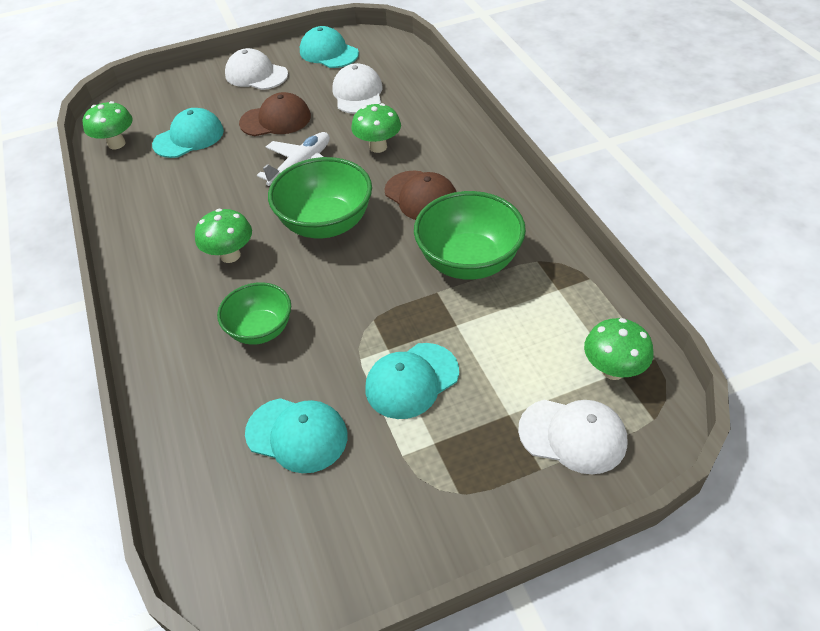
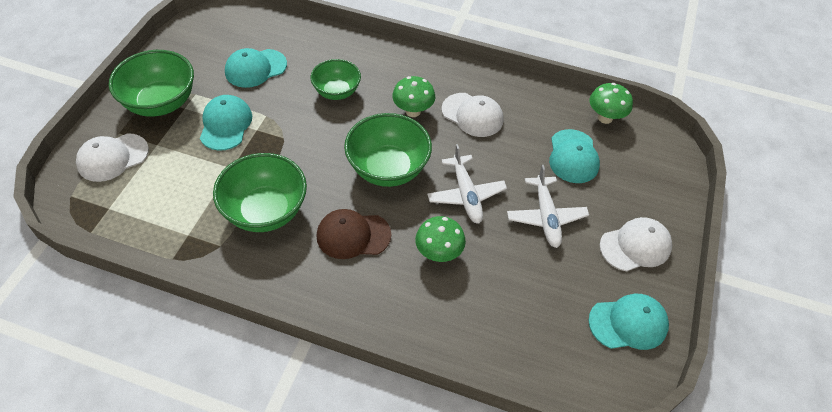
camera: 125 degrees right, 5 degrees up
brown cap [239,92,311,136] -> white plane [507,165,589,248]
white cap [332,63,383,114] -> white cap moved to [441,93,504,137]
green mushroom [584,318,653,380] -> none
none -> green bowl [109,50,194,117]

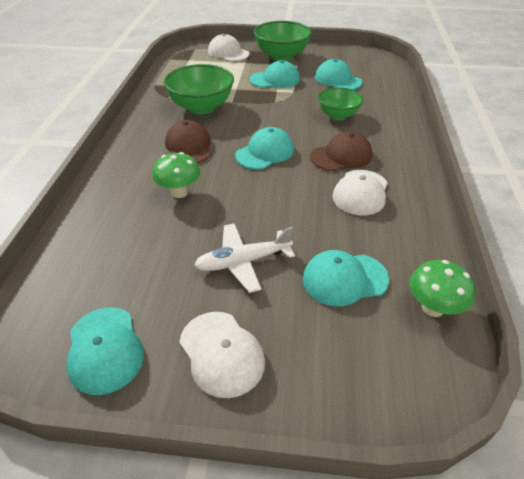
camera: 80 degrees right, 10 degrees down
green bowl [344,113,432,187] -> turquoise cap [235,127,294,169]
green mushroom [392,76,435,117] -> brown cap [310,131,373,171]
white plane [427,144,507,223] -> none

